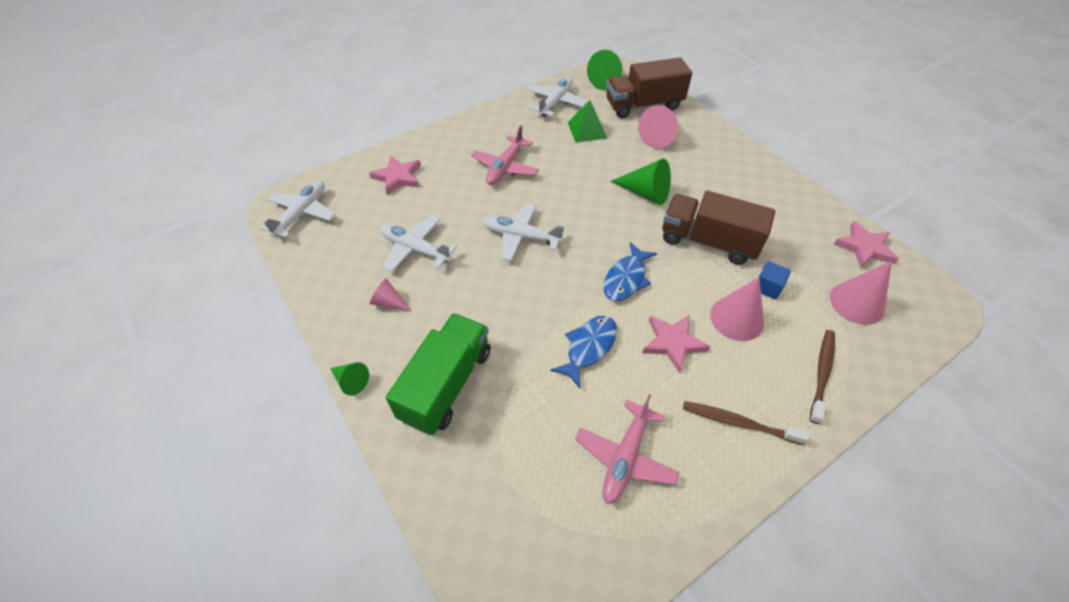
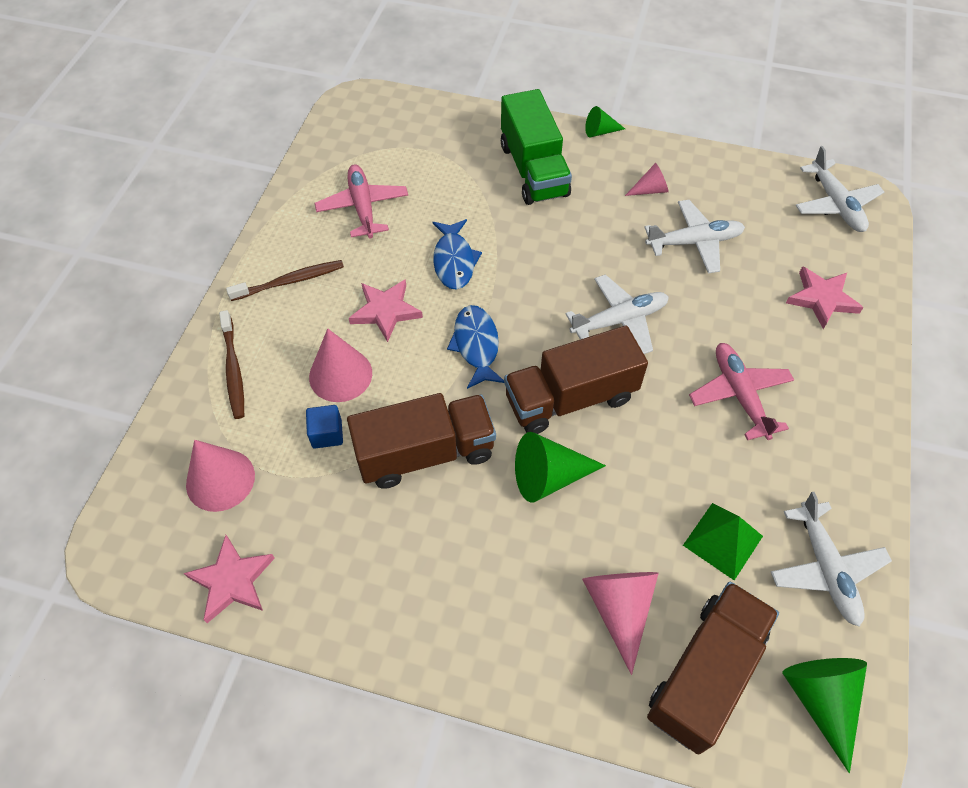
camera: 140 degrees right, 5 degrees up
none -> brown truck [504,326,648,434]

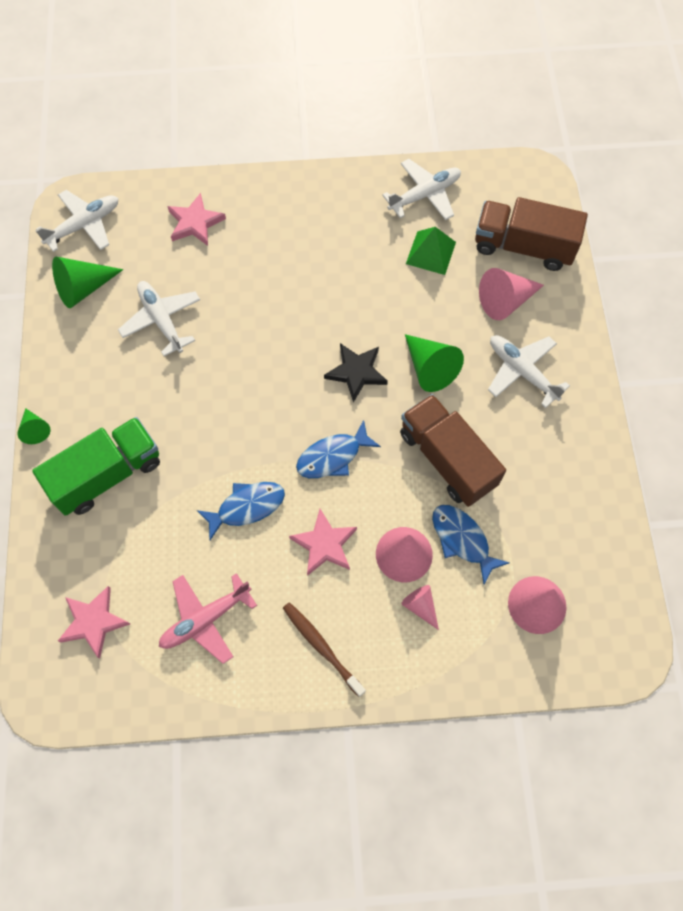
camera: 110 degrees left, 10 degrees up
pink star [184,535,275,623] -> pink star moved to [58,586,130,658]
brown toothbrush [219,310,244,419] -> none
blue cube [306,405,343,449] -> blue fish [432,505,510,584]
brown truck [504,326,648,434] -> black star [324,343,388,403]
white plane [565,274,669,354] -> white plane moved to [488,335,570,408]
pink cone [625,163,669,196] -> pink cone moved to [401,585,439,630]
pink plane [689,343,794,440] -> none
green cone [782,658,867,773] -> green cone moved to [52,257,124,308]

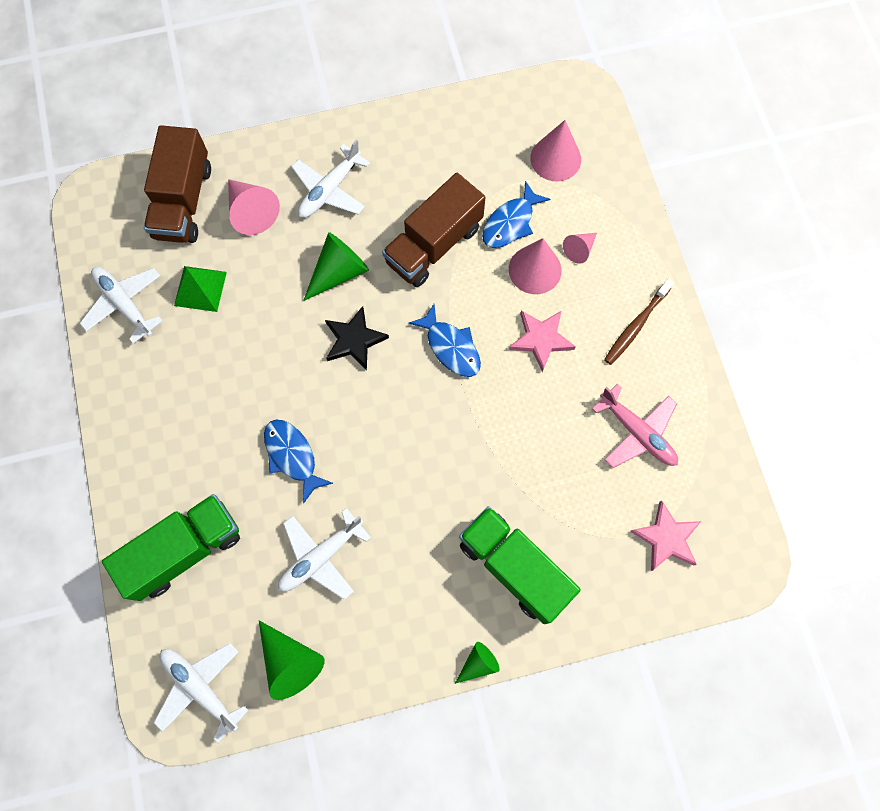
camera: 100 degrees left, 5 degrees up
pink star [167,193,226,246] -> green truck [102,494,240,601]
blue fish [197,482,285,540] -> blue fish moved to [264,419,333,504]

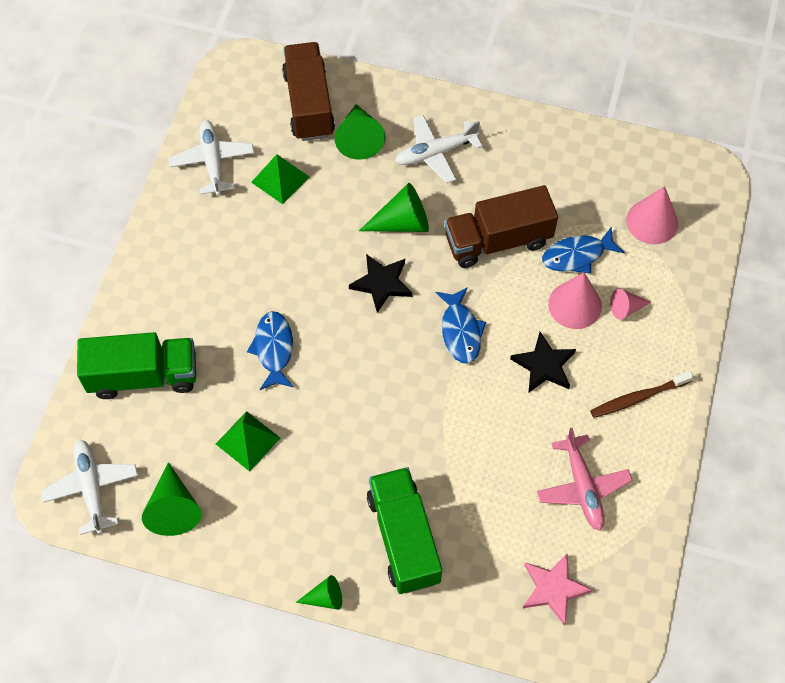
camera: 30 degrees right, 10 degrees down
brown truck [144,125,211,243] -> brown truck turned 135 degrees clockwise [282,42,335,141]
pink cone [228,179,280,235] -> green cone [335,104,385,160]
white plane [278,508,371,600] -> green pyramid [216,411,280,472]
pink star [509,310,576,372] -> black star [510,332,576,393]

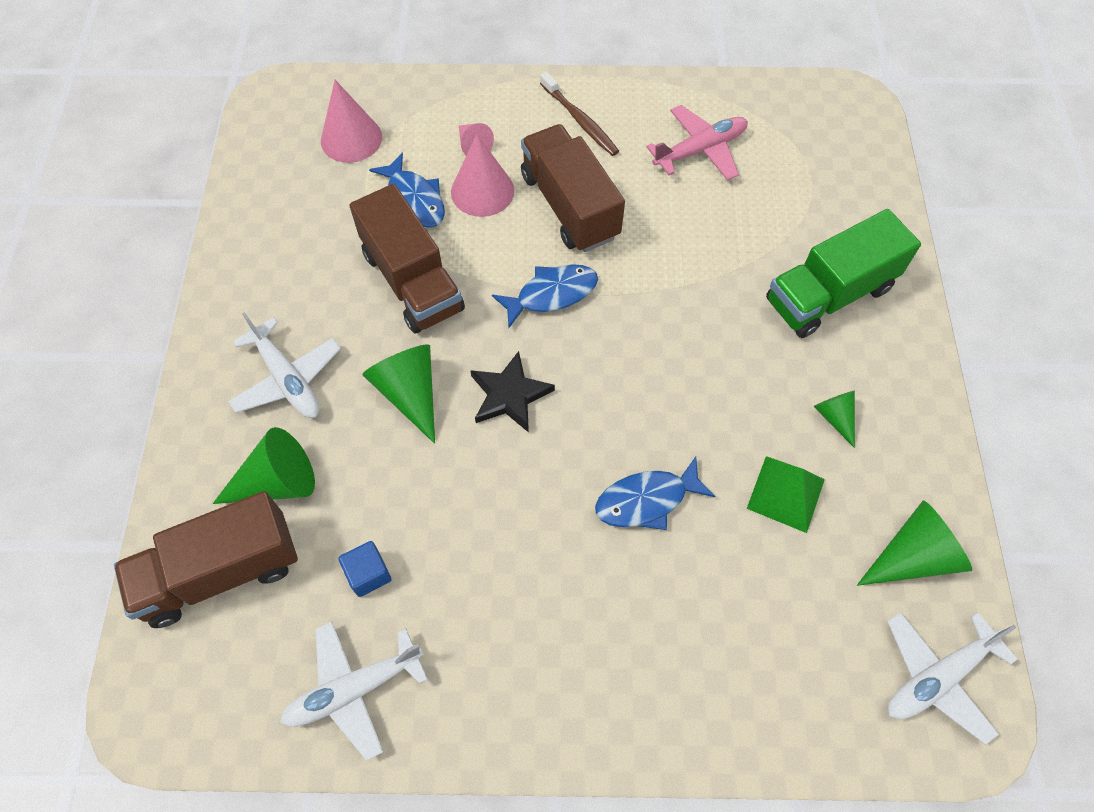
camera: 105 degrees left, 0 degrees up
green truck [77,332,196,399] -> none
green pyramid [251,154,309,204] -> blue cube [338,541,392,597]
green cone [296,575,342,610] -> green cone moved to [813,391,855,448]
black star [510,332,576,393] -> brown truck [521,124,625,252]
pink star [523,553,592,626] -> none

